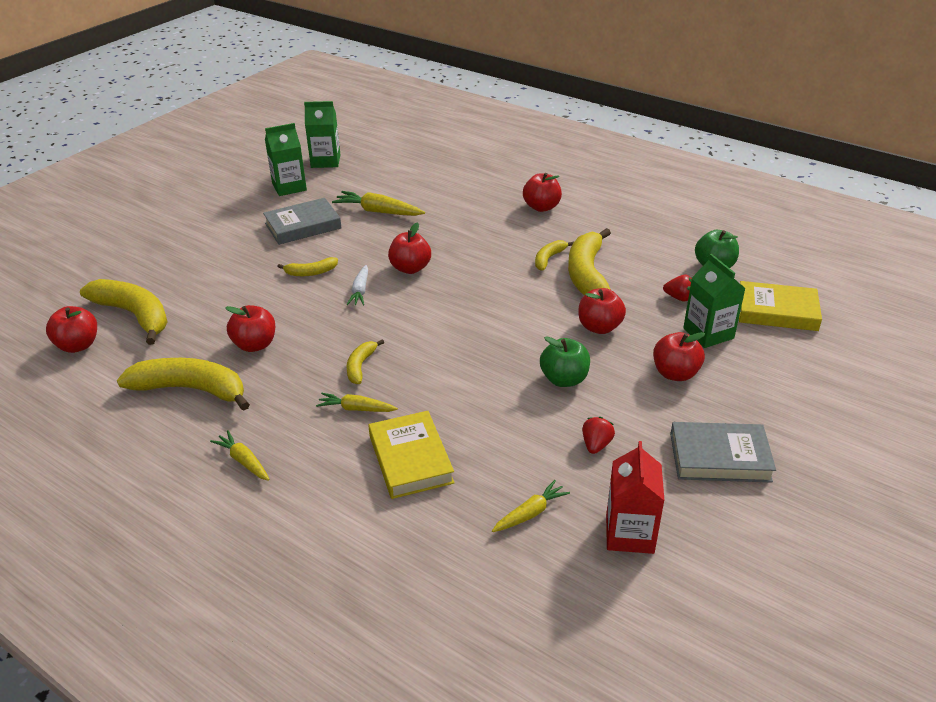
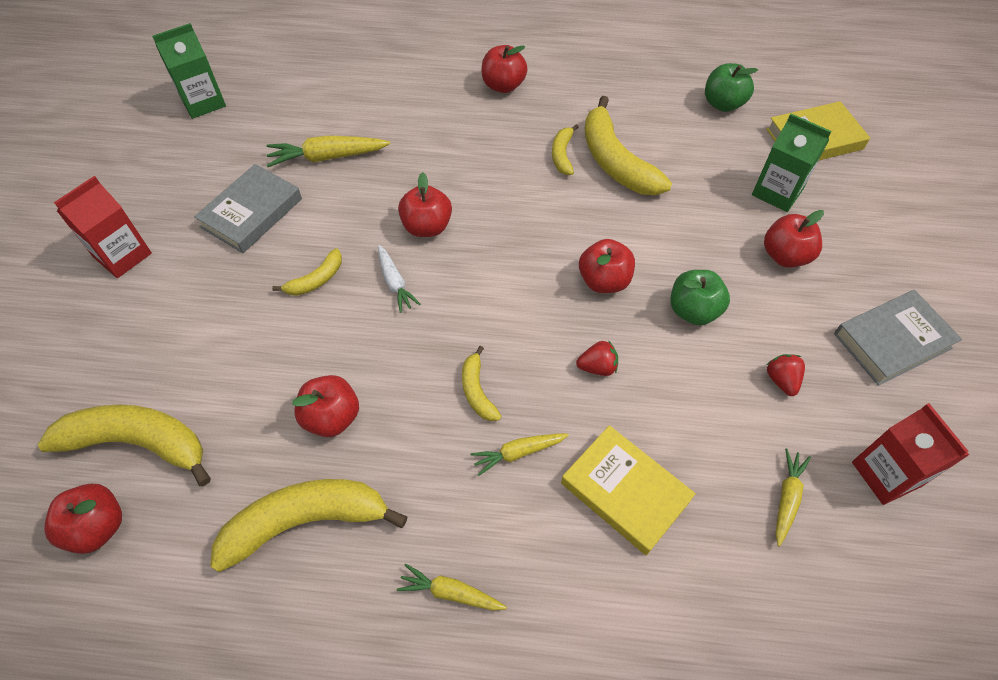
camera: 30 degrees left, 20 degrees up
green carton [265,123,307,196] -> none
red apple [578,288,626,334] -> red apple moved to [579,239,635,293]
red strawberry [663,275,692,302] -> red strawberry moved to [576,340,618,376]
none -> red carton [54,176,152,278]

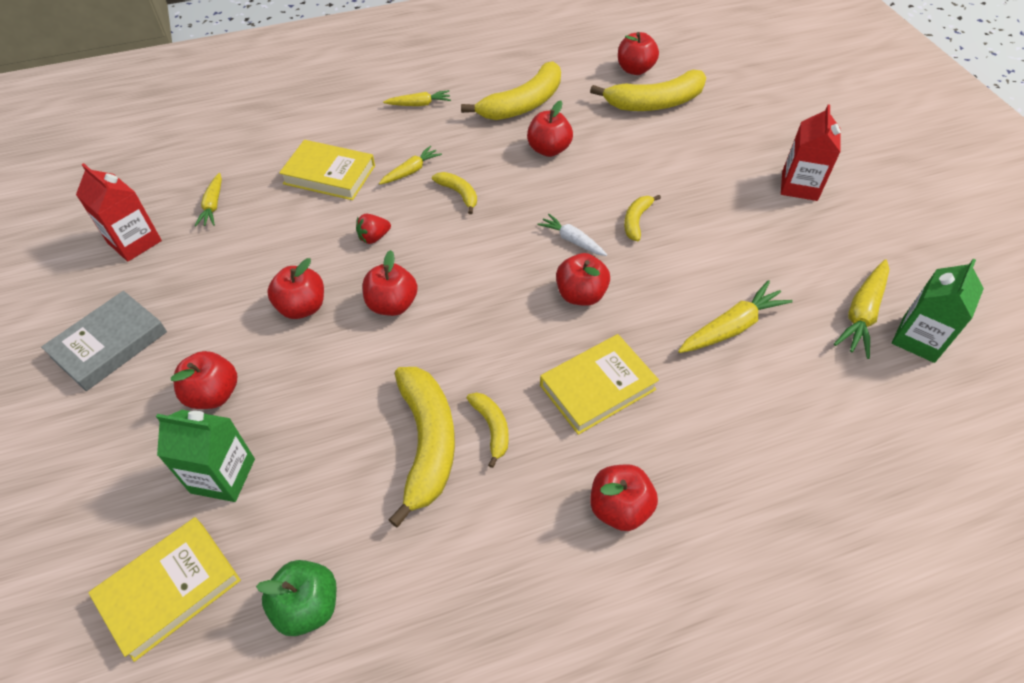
camera: 155 degrees right, 5 degrees down
grey book [194,164,302,253] -> none
yellow banana [585,96,672,195] -> yellow banana turned 45 degrees clockwise [389,367,455,527]
green apple [670,270,730,325] -> red apple [267,258,324,319]
red strawberry [767,354,805,396] -> none
none -> yellow book [540,334,659,435]
none -> yellow carrot [834,259,889,359]

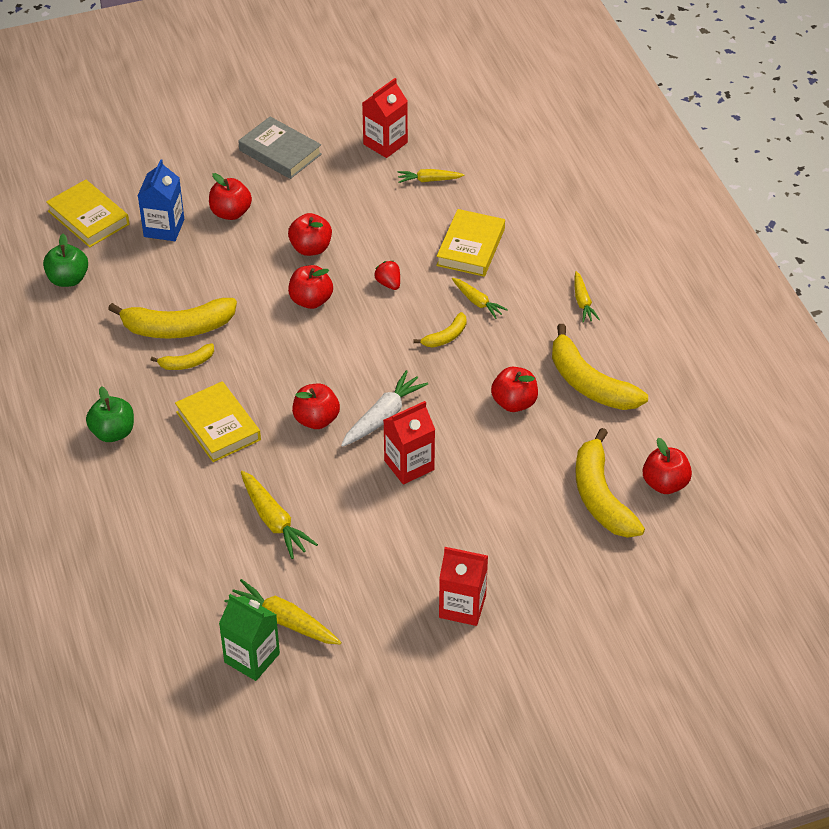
camera: 90 degrees right, 5 degrees down
green carton [156,410,255,502] -> blue carton [138,159,184,241]
white carrot [537,214,607,256] -> white carrot [341,370,428,447], size x1.58
red apple [590,464,658,531] -> green apple [86,386,134,442]
yellow banana [624,195,661,241] -> red carton [384,401,435,484]

